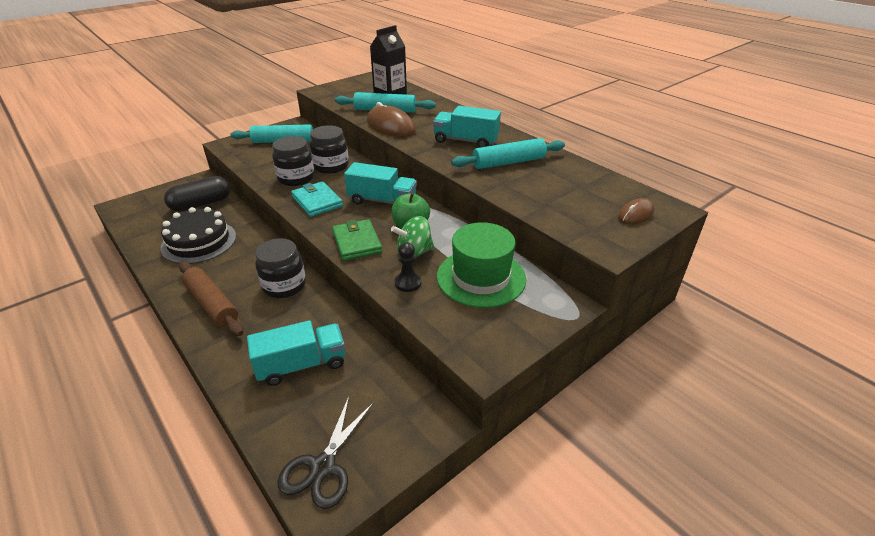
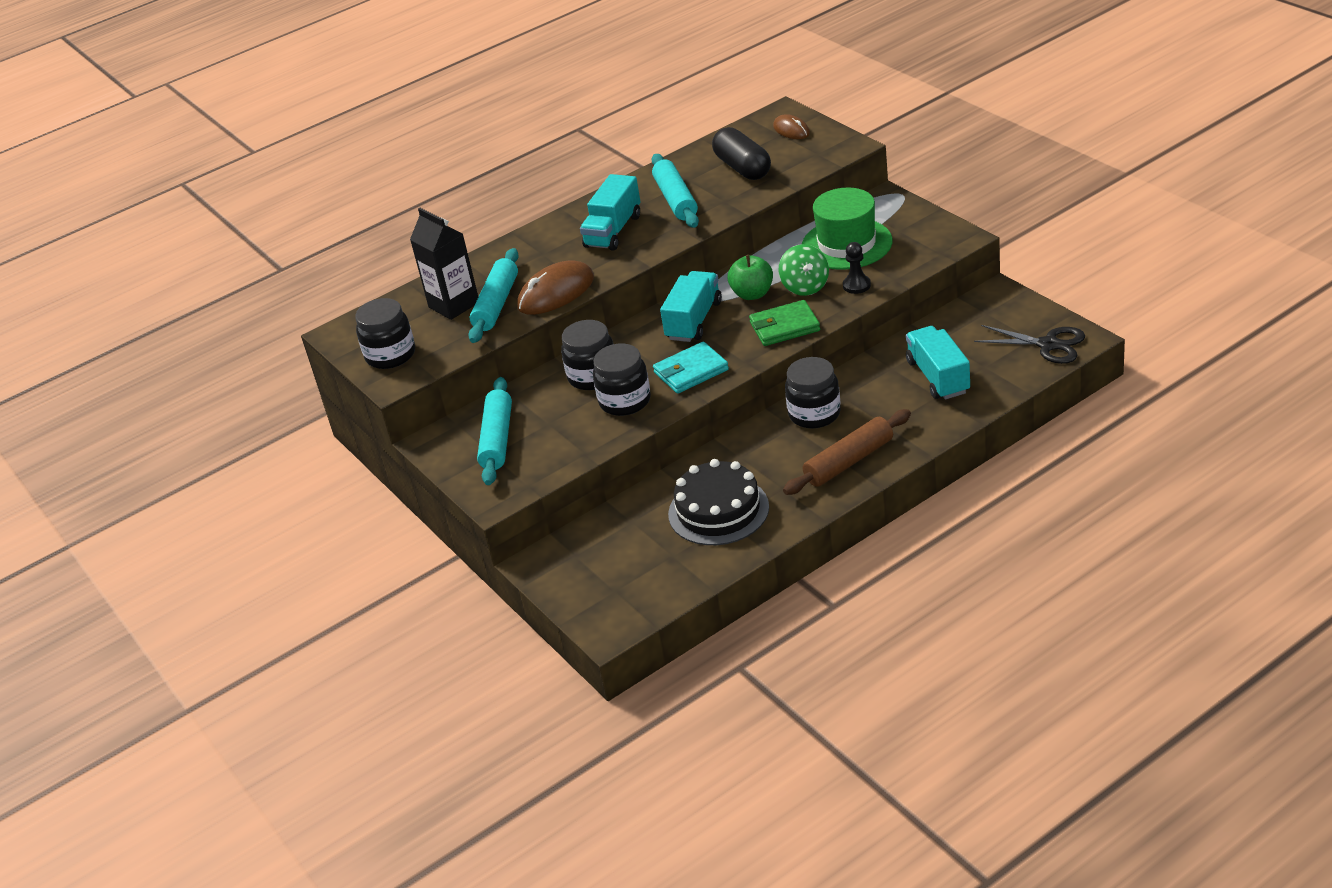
camera: 80 degrees left, 0 degrees up
black capsule [164,176,230,212] -> black capsule moved to [712,127,771,180]
none -> black jar [355,298,415,369]

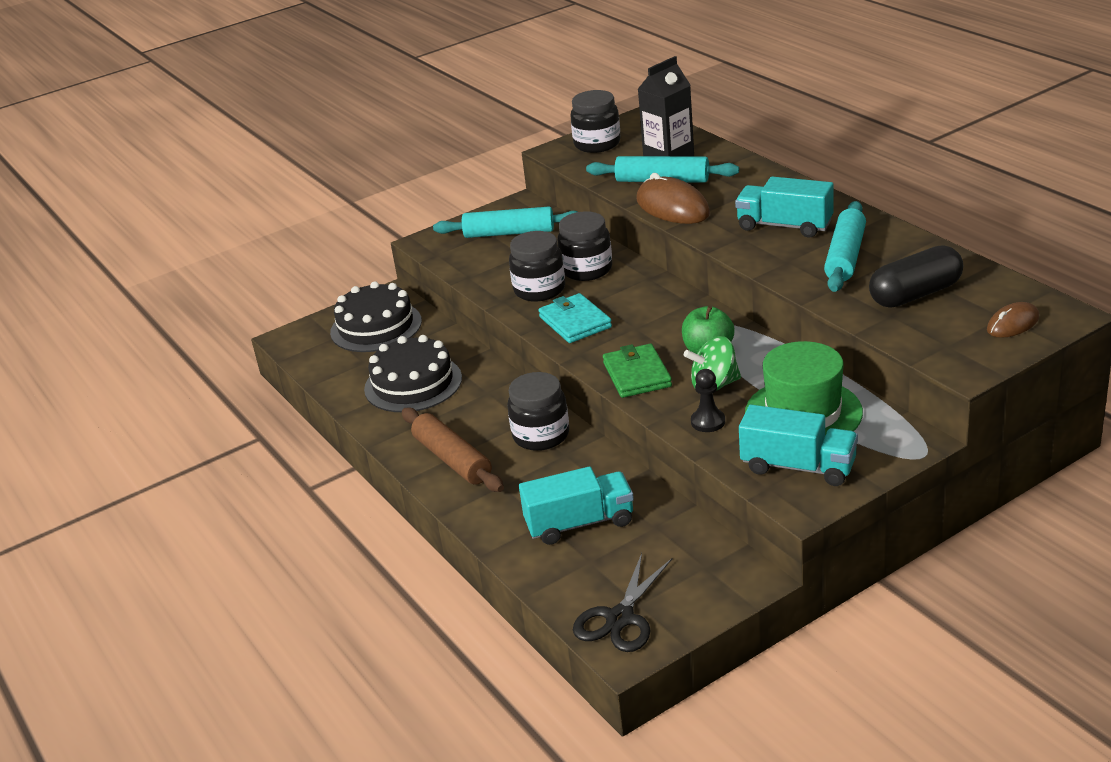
camera: 90 degrees right, 5 degrees down
turquoise rolling pin [651,154,699,228] -> turquoise rolling pin turned 60 degrees counterclockwise [824,201,866,292]
turquoise truck [660,271,722,342] -> turquoise truck moved to [739,405,858,486]
none -> black cake [330,281,422,352]

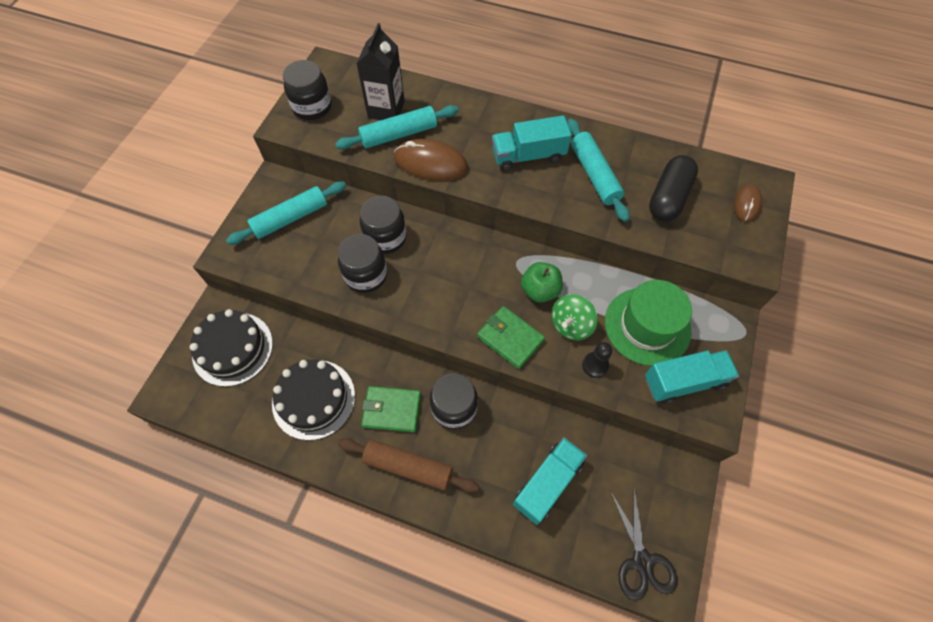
camera: 40 degrees left, 30 degrees up
turquoise wallet [538,293,612,343] -> none
none -> green wallet [361,386,421,433]

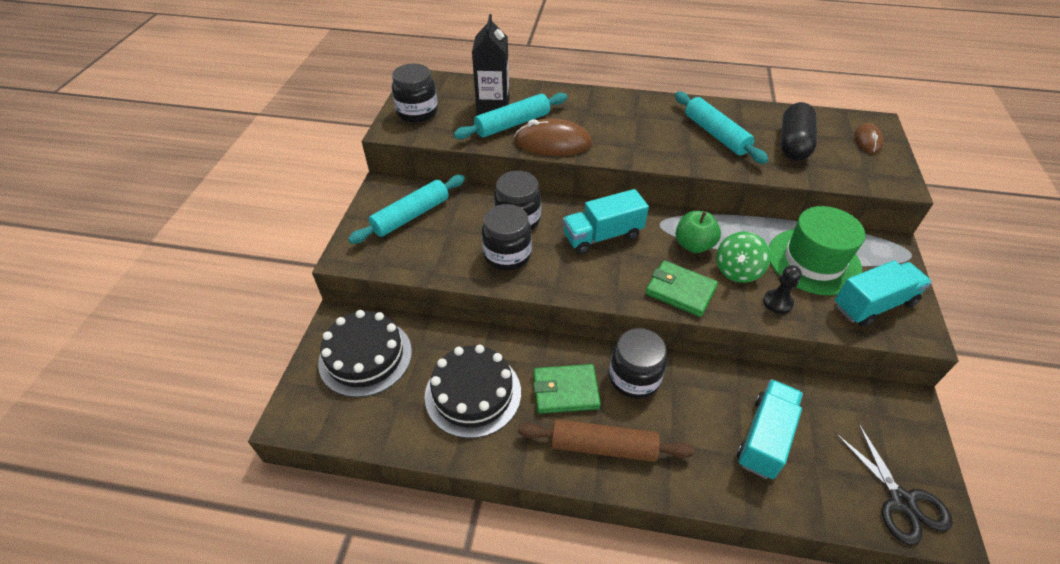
camera: 10 degrees left, 15 degrees down
turquoise truck [492,115,572,171] -> turquoise truck moved to [563,189,649,254]

